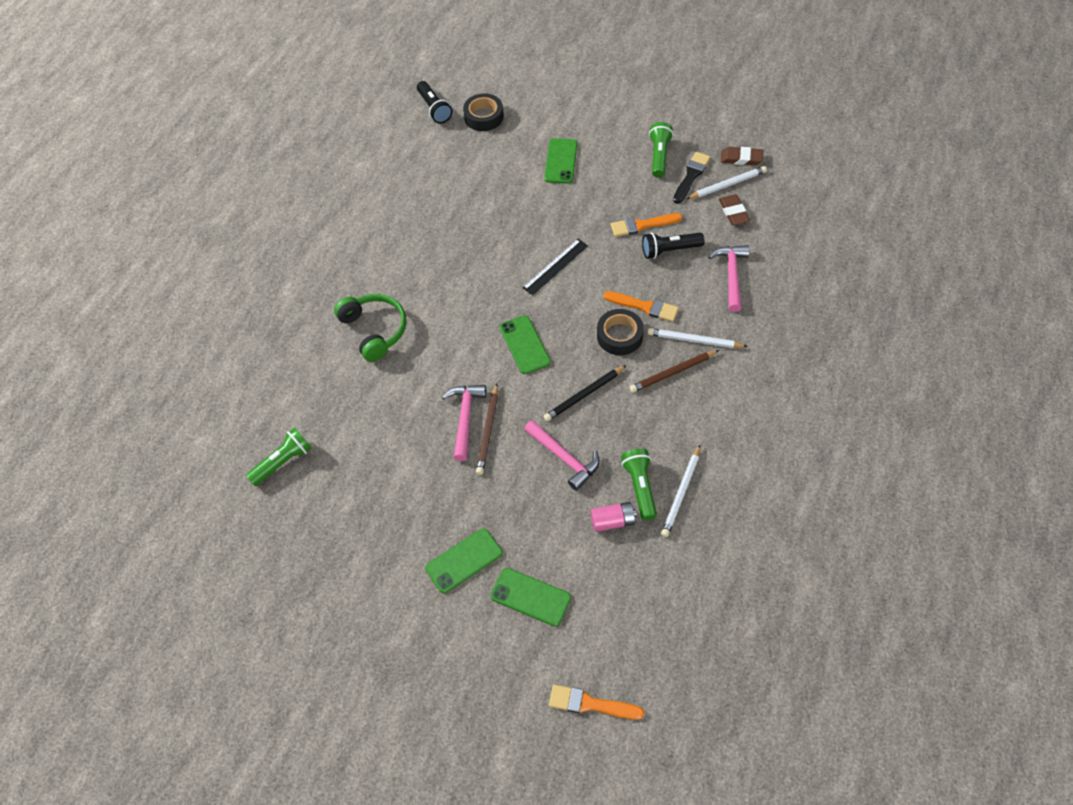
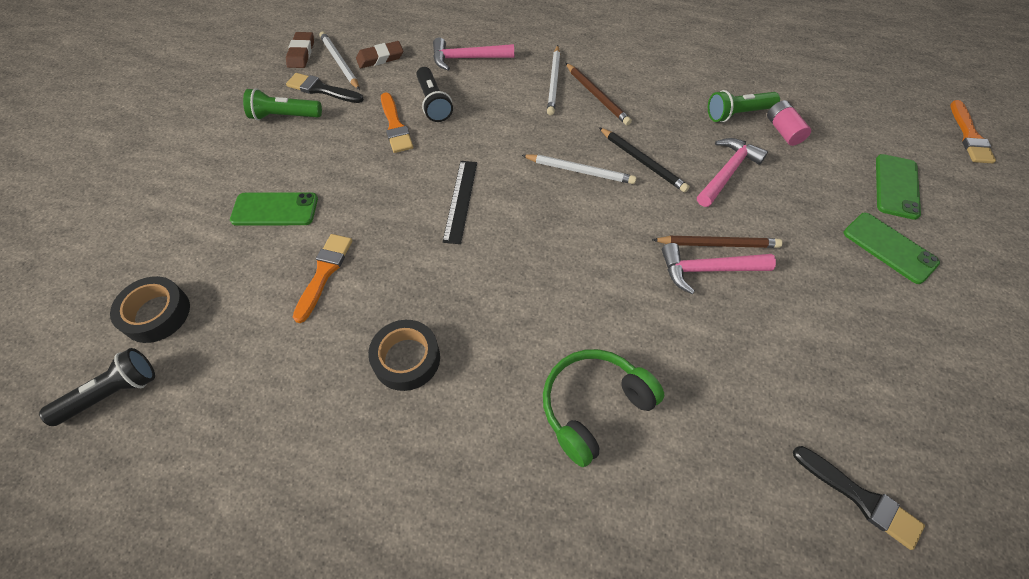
camera: 100 degrees left, 0 degrees up
green flashlight [246,428,312,486] -> black brush [793,446,925,550]
green phone [499,315,551,374] -> none
black ruler [522,239,588,295] -> black ruler turned 60 degrees clockwise [443,161,477,244]
black tape [597,309,644,355] -> black tape moved to [368,320,440,391]
orange brush [604,291,679,322] -> orange brush moved to [293,234,352,323]
white pencil [661,445,700,537] -> white pencil moved to [522,155,636,184]

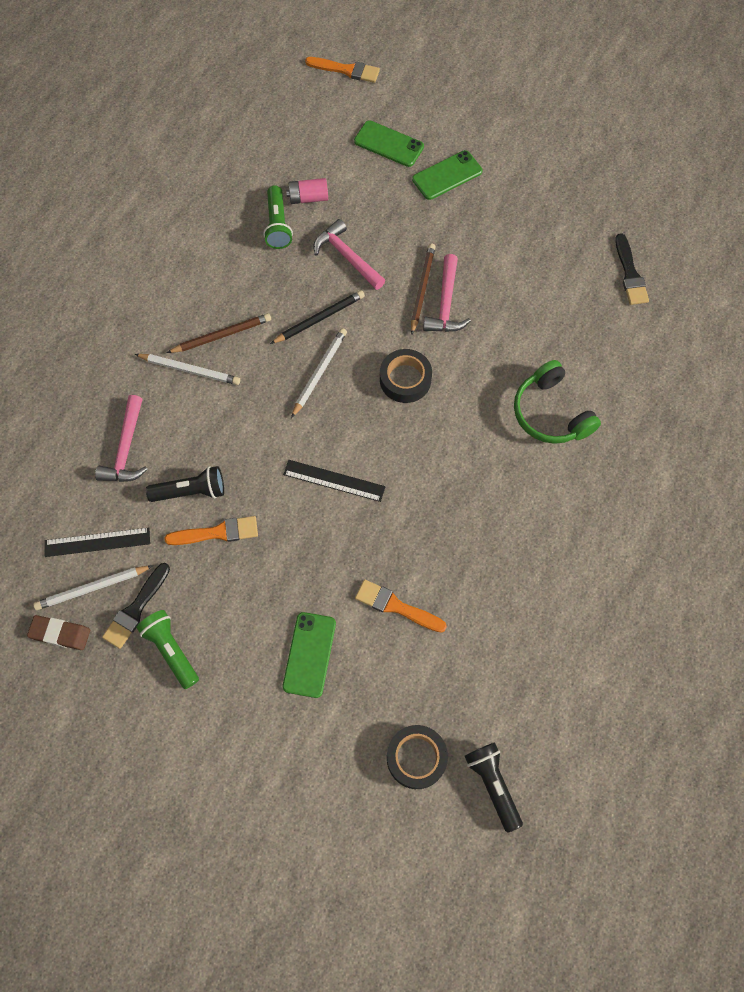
camera: 80 degrees left, 10 degrees up
green flashlight [243,88,322,120] -> green flashlight turned 135 degrees clockwise [136,610,199,689]
brown eraser [356,41,403,68] -> black ruler [44,528,150,557]
black tape [368,320,440,391] -> black tape moved to [380,349,432,403]
black brush [793,446,925,550] -> black brush turned 120 degrees clockwise [615,233,649,305]

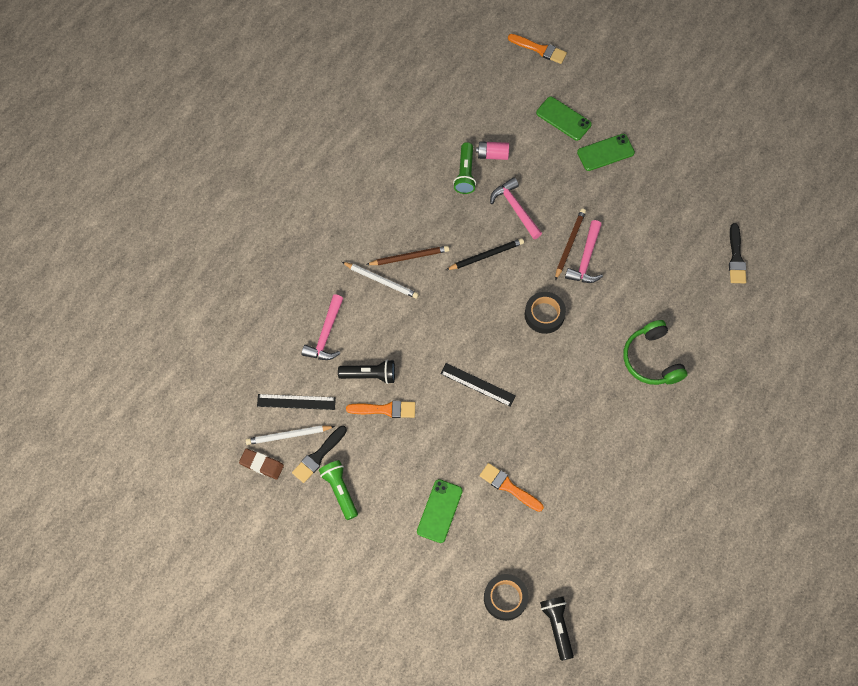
camera: 10 degrees right, 0 degrees up
white pencil [291,328,347,418] -> none

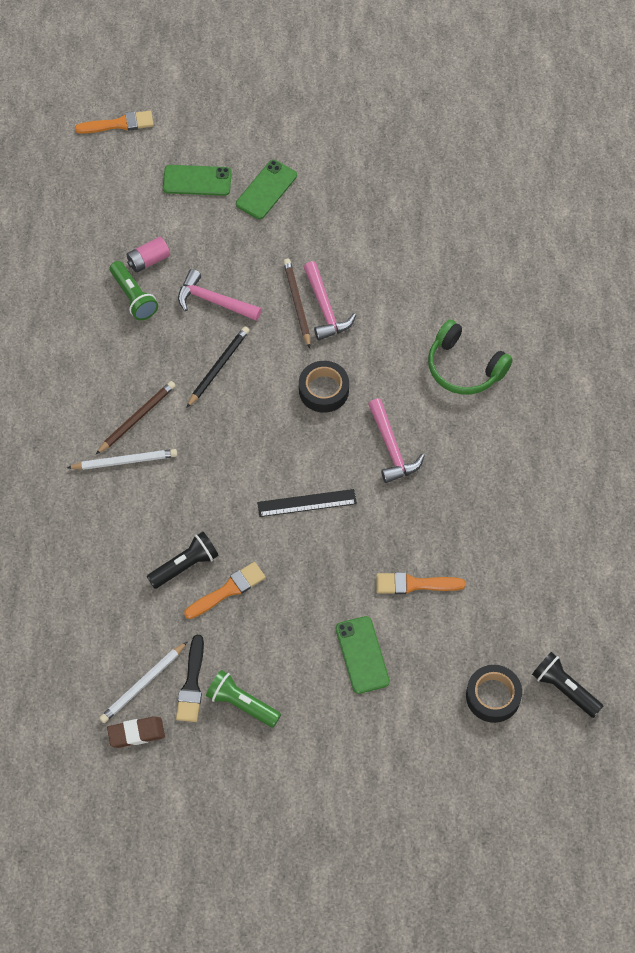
camera: 35 degrees left, 5 degrees down
black ruler [257,394,336,410] -> none
pink hammer [301,294,344,360] -> pink hammer moved to [368,398,425,483]
black brush [729,223,746,283] -> none

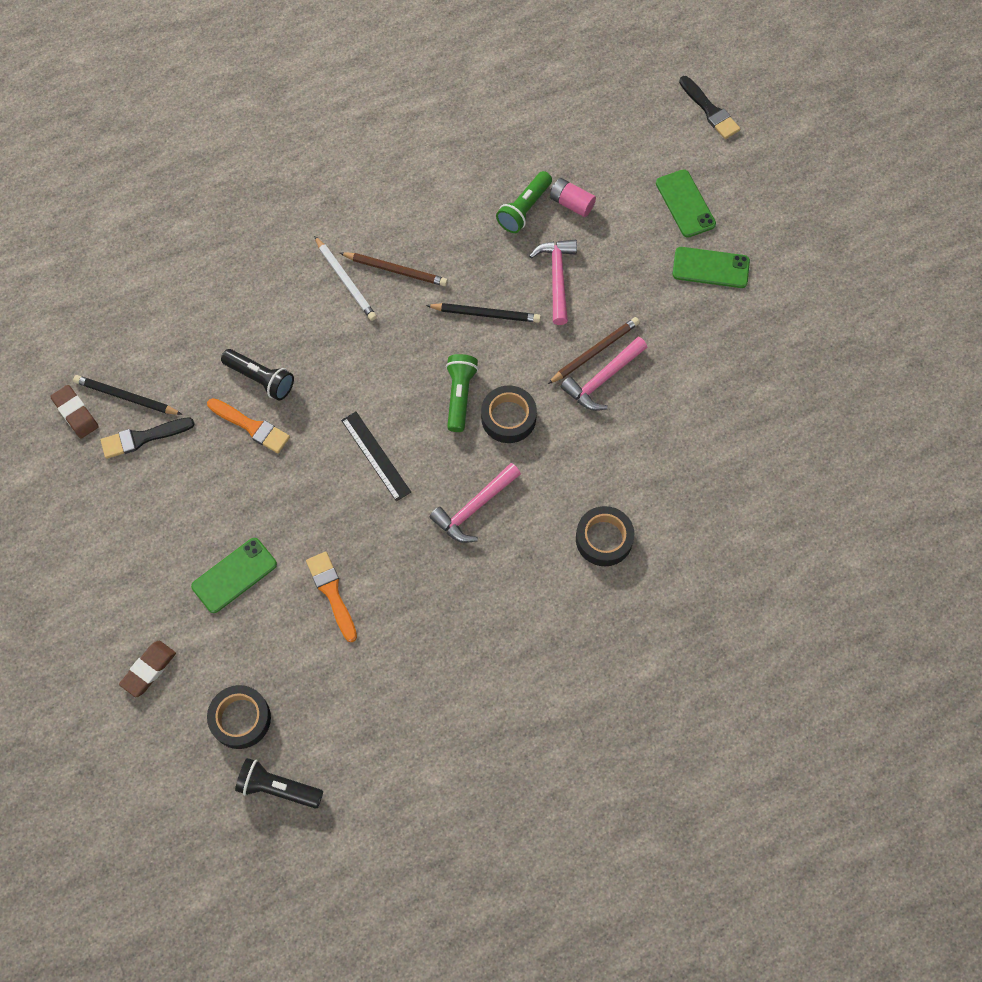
camera: 65 degrees right, 5 degrees up
orange brush [75,111,153,134] -> black brush [679,76,740,139]
white pencil [99,641,188,723] -> black pencil [73,375,182,415]
green flashlight [206,670,281,727] -> green flashlight moved to [446,354,478,432]
green headphones [428,320,513,395] -> black tape [576,506,634,566]
black flashlight [532,652,604,718] -> black flashlight turned 90 degrees counterclockwise [235,758,323,808]
none -> brown eraser [119,641,176,697]

